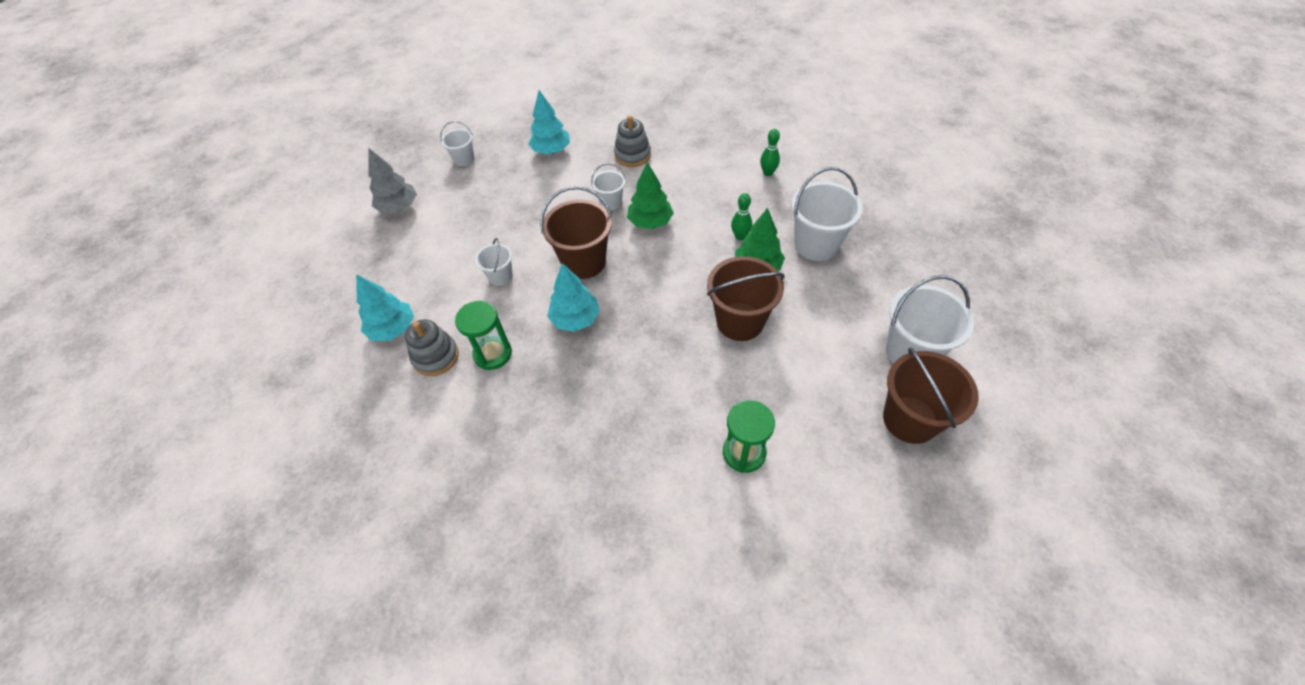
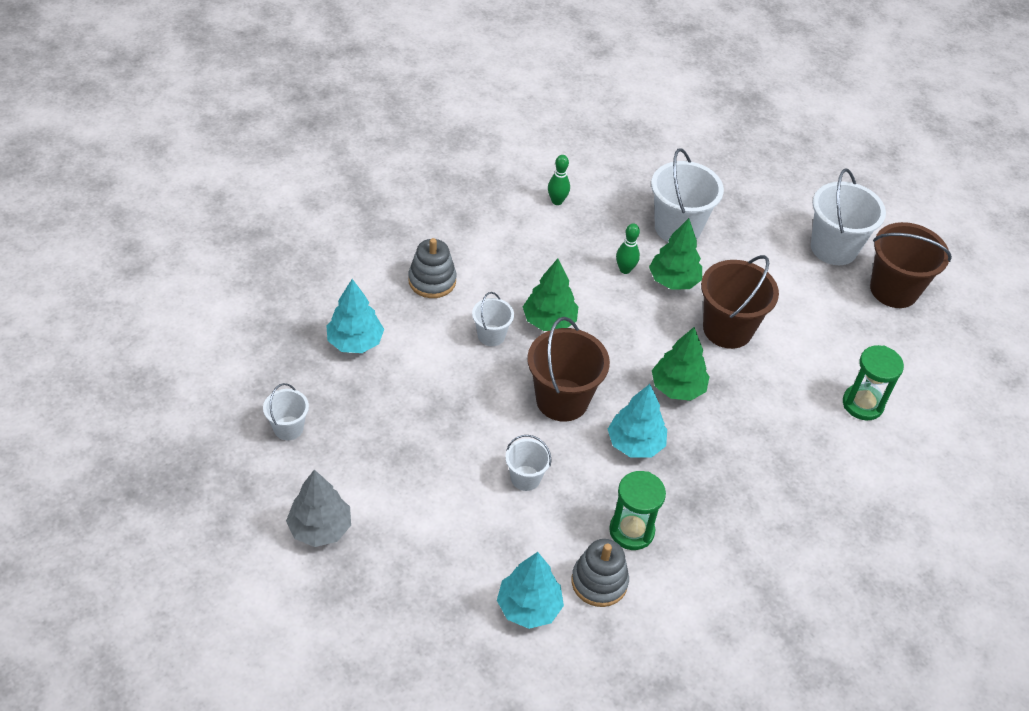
camera: 65 degrees left, 5 degrees down
none -> green tree [652,327,710,401]

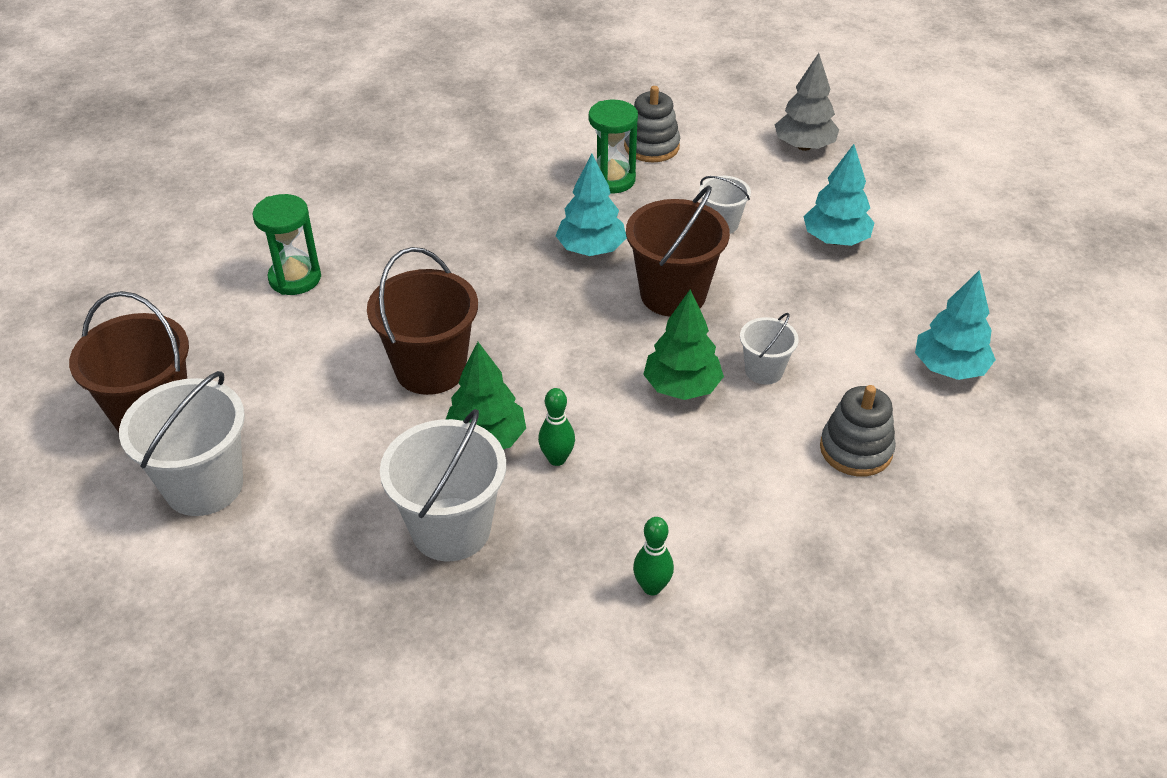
camera: 170 degrees left, 5 degrees down
white bucket [263,383,309,440] -> none
grey tree [286,470,351,547] -> grey tree moved to [775,53,839,151]
turquoise tree [497,552,564,629] -> turquoise tree moved to [803,144,874,246]
green tree [652,327,710,401] -> none

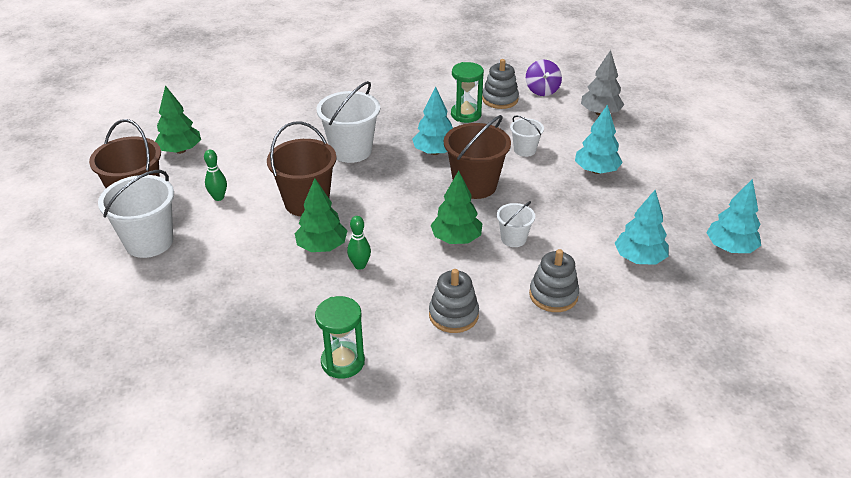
camera: 15 degrees right, 5 degrees down
green hourglass [252,194,321,295] -> green hourglass moved to [315,296,365,379]
white bucket [380,409,506,561] -> white bucket moved to [316,81,380,163]
green bowling pin [633,517,674,595] -> green bowling pin moved to [204,150,227,201]
none -> green tree [155,85,201,154]
none -> grey stacking toy [429,269,479,333]
none -> purple spinning top [526,59,562,96]
none -> turquoise tree [706,179,761,253]

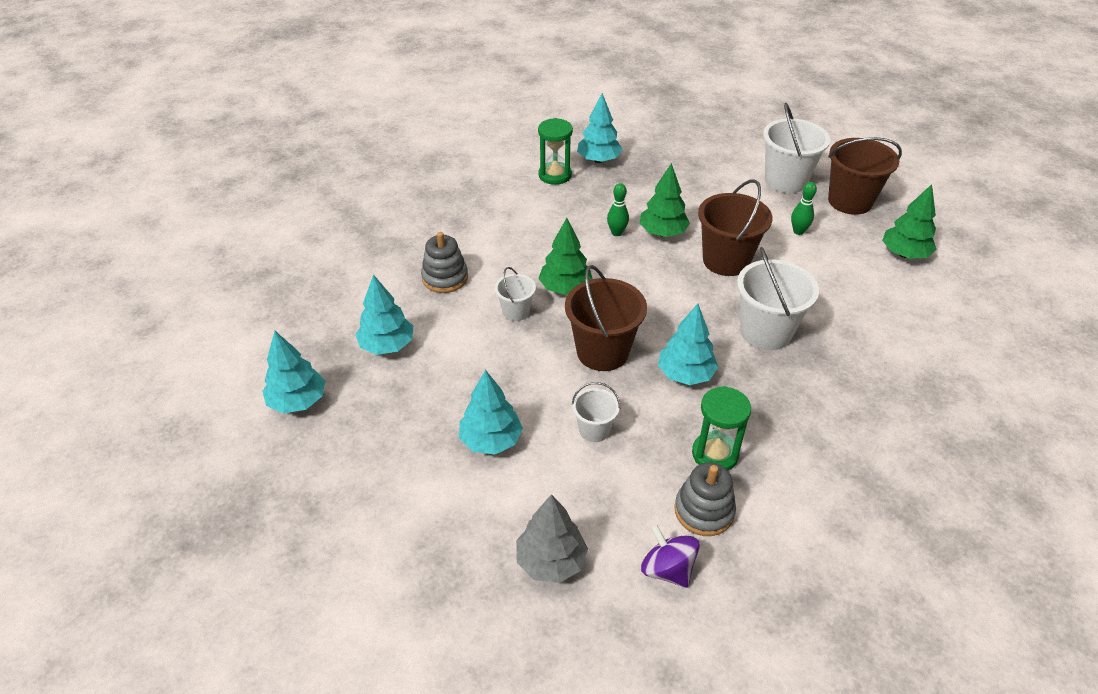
camera: 145 degrees right, 5 degrees up
grey stacking toy [429,269,479,333] -> none
none -> turquoise tree [577,93,622,163]

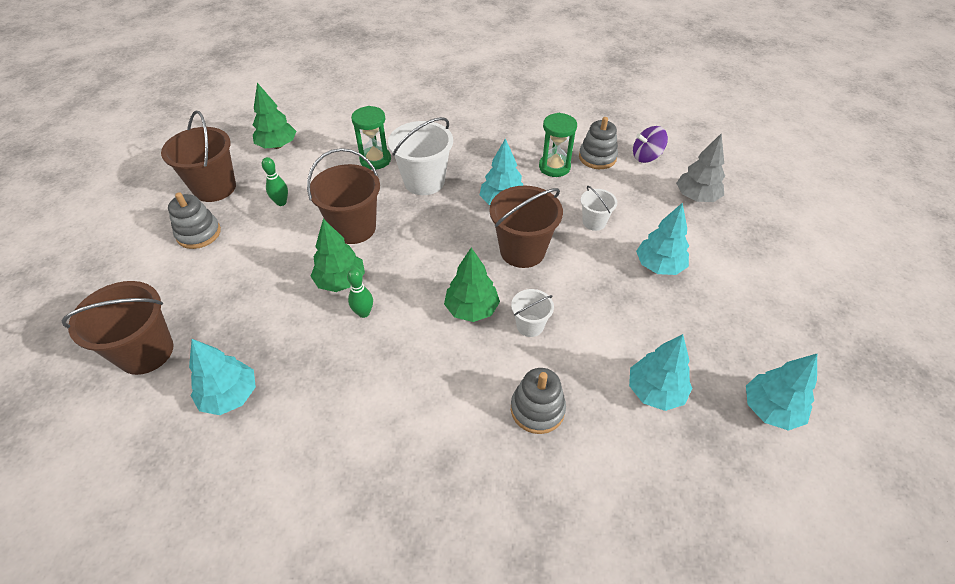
camera: 125 degrees left, 5 degrees up
green hourglass [538,118,573,185] -> green hourglass moved to [351,106,391,170]
purple spinning top [641,524,700,588] -> purple spinning top turned 60 degrees clockwise [633,126,668,163]
white bucket [763,103,830,193] -> grey stacking toy [168,192,221,249]
none -> brown bucket [62,281,173,375]

